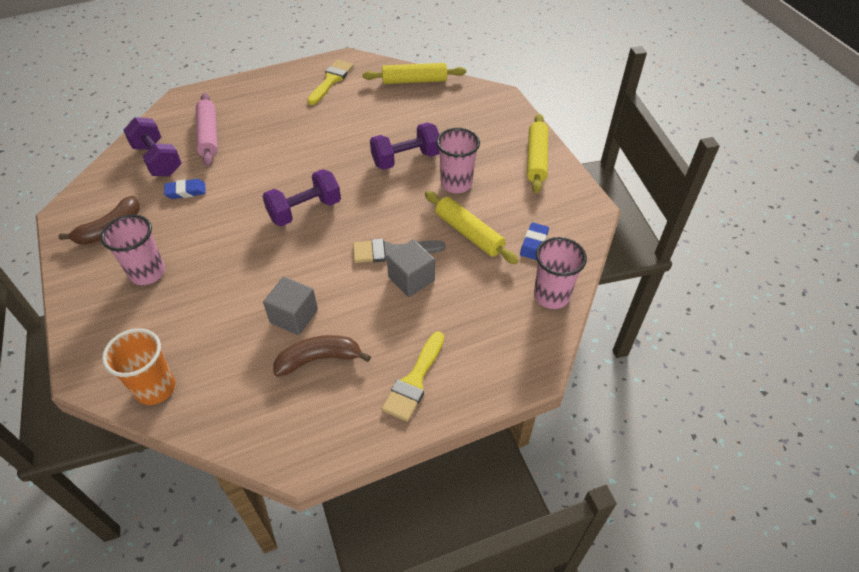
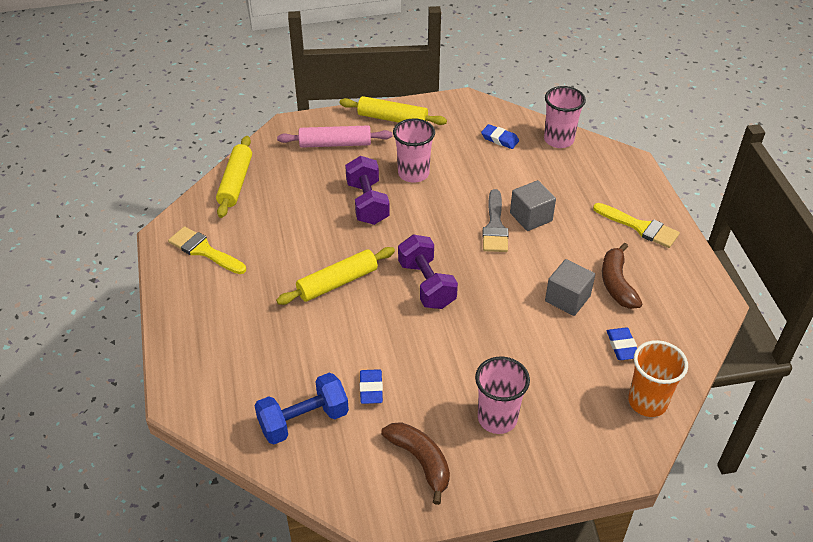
camera: 80 degrees left, 5 degrees down
purple dumbbell [123,117,182,176] -> blue dumbbell [255,373,349,444]
pink rolling pin [196,93,218,167] -> pink rolling pin moved to [277,125,392,148]
yellow rolling pin [425,191,519,264] -> yellow rolling pin moved to [276,247,395,305]
none -> blue eraser [607,328,637,360]

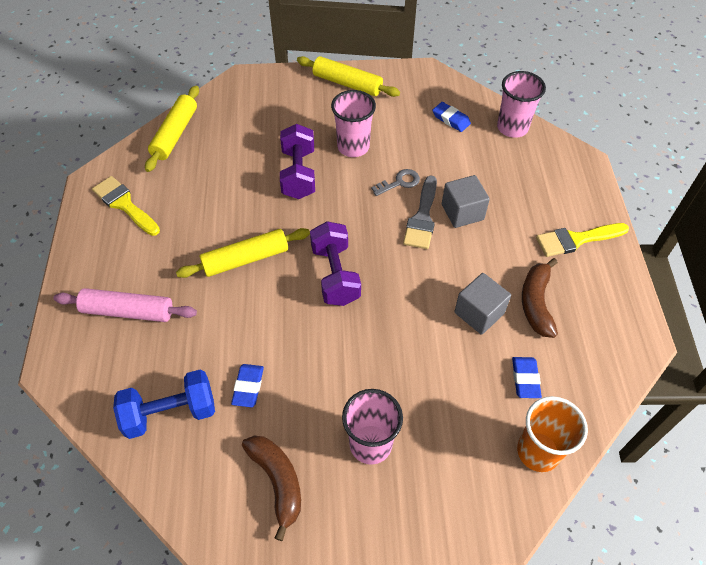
camera: 10 degrees right, 10 degrees up
pink rolling pin [277,125,392,148] -> pink rolling pin moved to [53,288,197,322]
yellow brush [593,203,680,248] -> yellow brush turned 120 degrees clockwise [536,223,629,257]
none -> grey key [371,169,420,196]

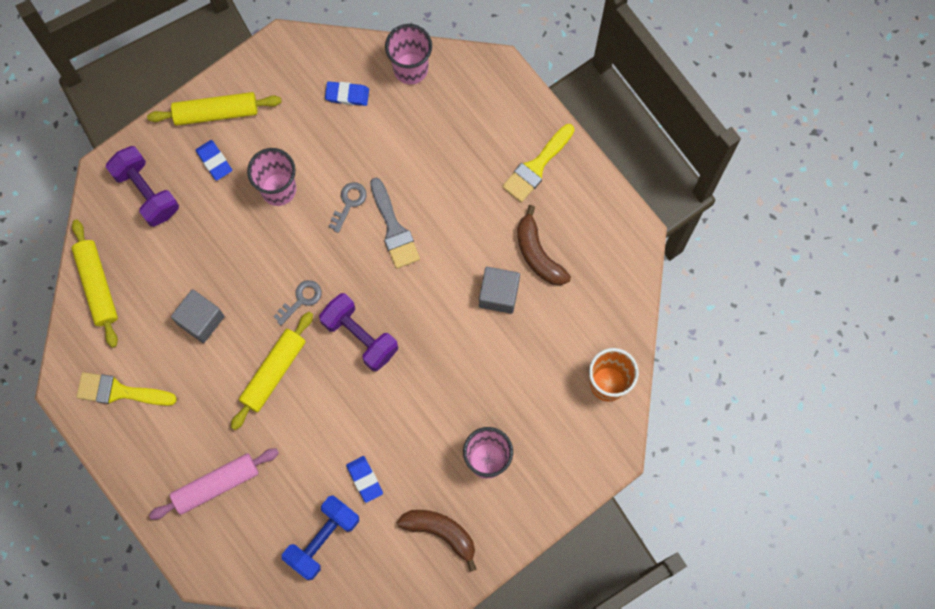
camera: 35 degrees left, 20 degrees up
purple dumbbell [280,124,315,199] -> purple dumbbell moved to [106,146,179,227]
grey cube [442,175,490,228] -> grey cube moved to [171,289,225,343]
blue eraser [512,357,542,398] -> blue eraser moved to [196,140,232,181]
none -> grey key [273,280,322,325]

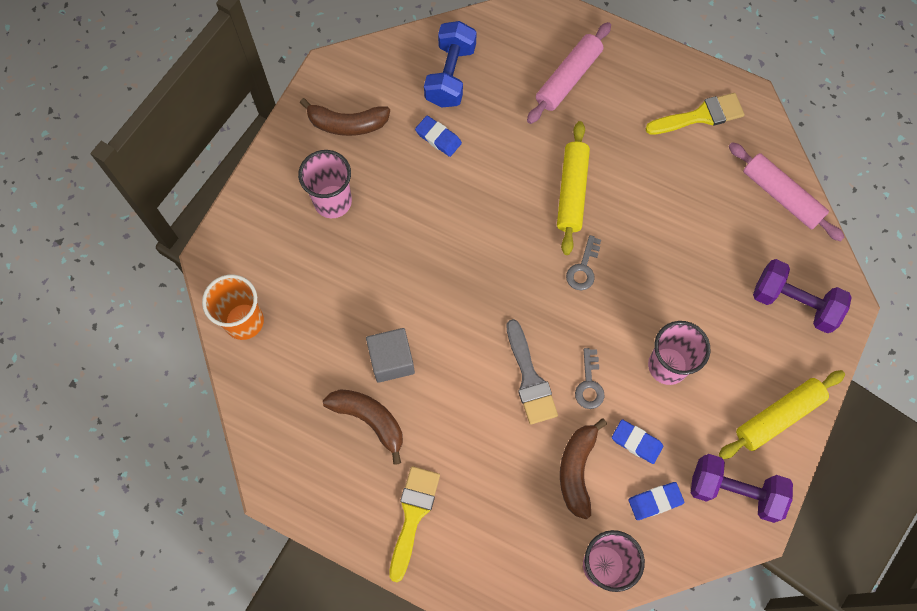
camera: 155 degrees right, 5 degrees down
yellow rolling pin [72,219,118,348] -> pink rolling pin [729,142,845,241]
grey cube [171,289,225,343] -> none
blue eraser [196,140,232,181] -> blue eraser moved to [612,419,663,464]
purple dumbbell [319,293,398,371] -> purple dumbbell moved to [691,454,793,523]
grey brush [370,178,420,269] -> grey brush turned 150 degrees counterclockwise [506,319,558,424]
none -> brown banana [560,418,607,520]

